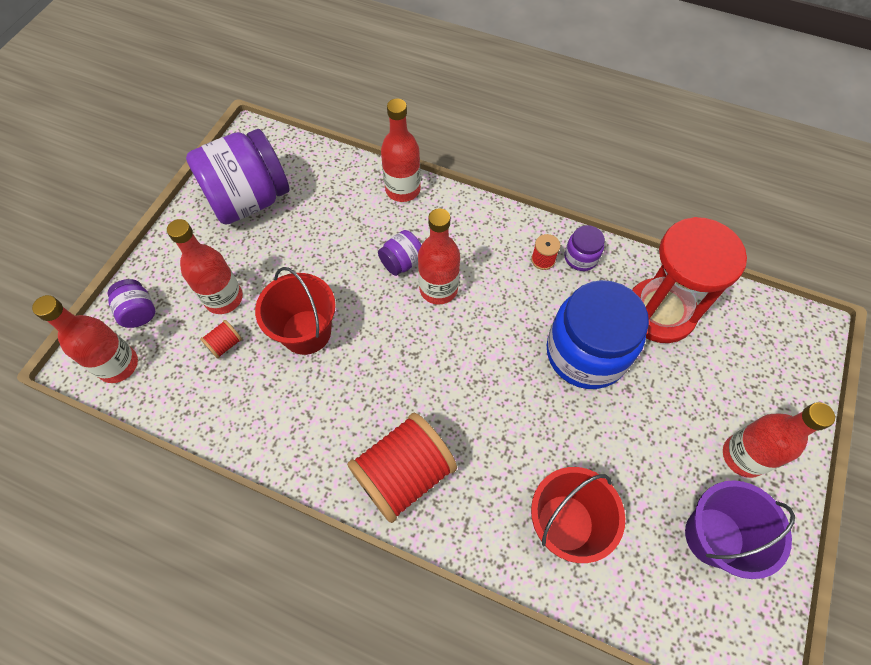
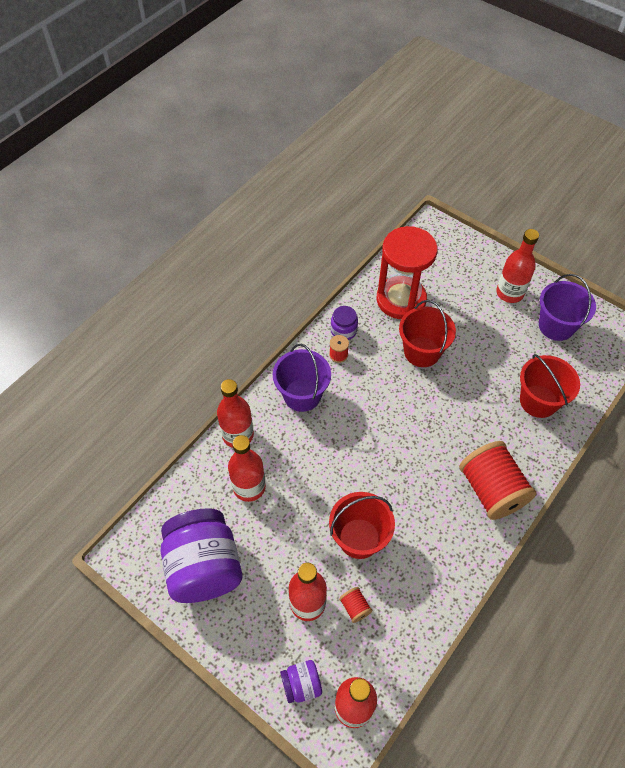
camera: 75 degrees left, 5 degrees down
purple jar [378,230,421,276] -> none
red bottle [418,209,460,305] -> red bottle moved to [228,435,266,502]
blue jar [547,280,649,389] -> red bucket [399,300,456,367]
none -> purple bucket [273,344,331,412]

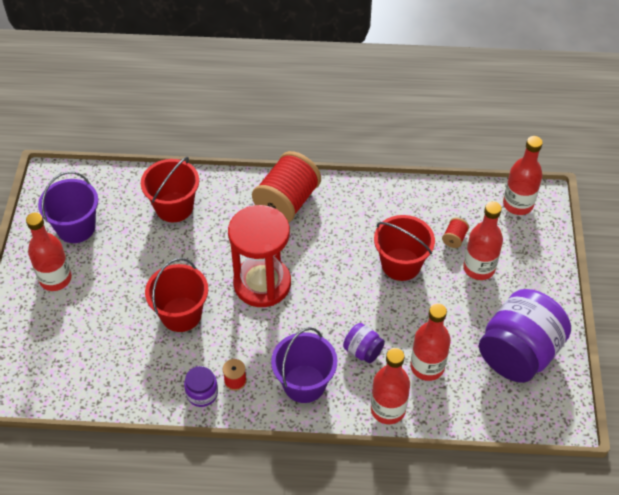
camera: 125 degrees left, 5 degrees down
purple jar [280,660,322,703] -> purple jar moved to [343,323,385,363]
red hourglass [377,226,438,319] -> red hourglass moved to [228,205,291,307]

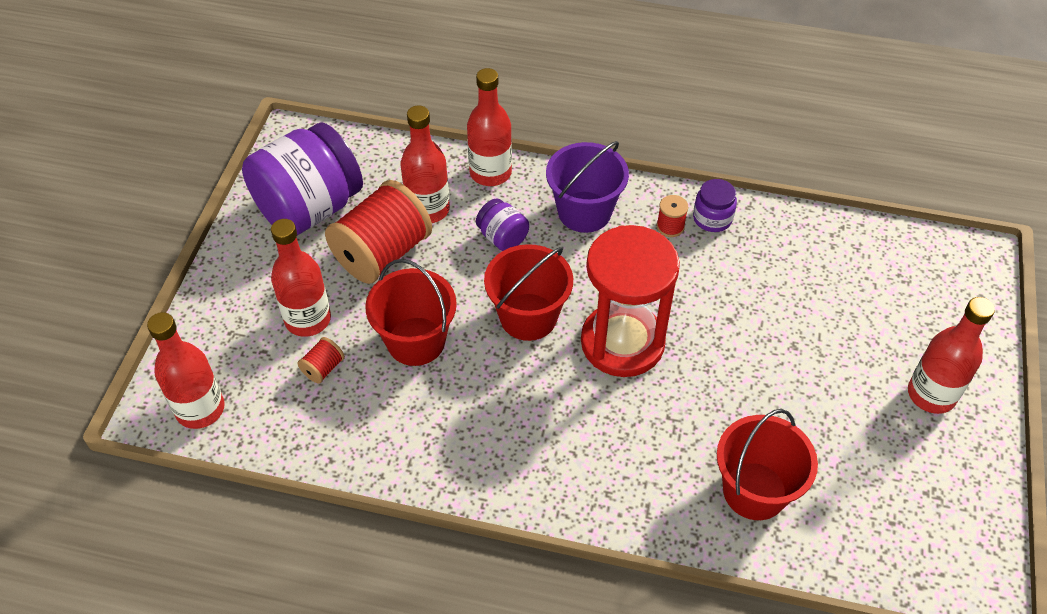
camera: 170 degrees left, 0 degrees up
purple bucket [38,171,98,243] -> none
red bucket [145,258,208,332] -> red bucket moved to [484,244,573,341]
red spool [252,151,321,223] -> red spool moved to [325,180,432,284]

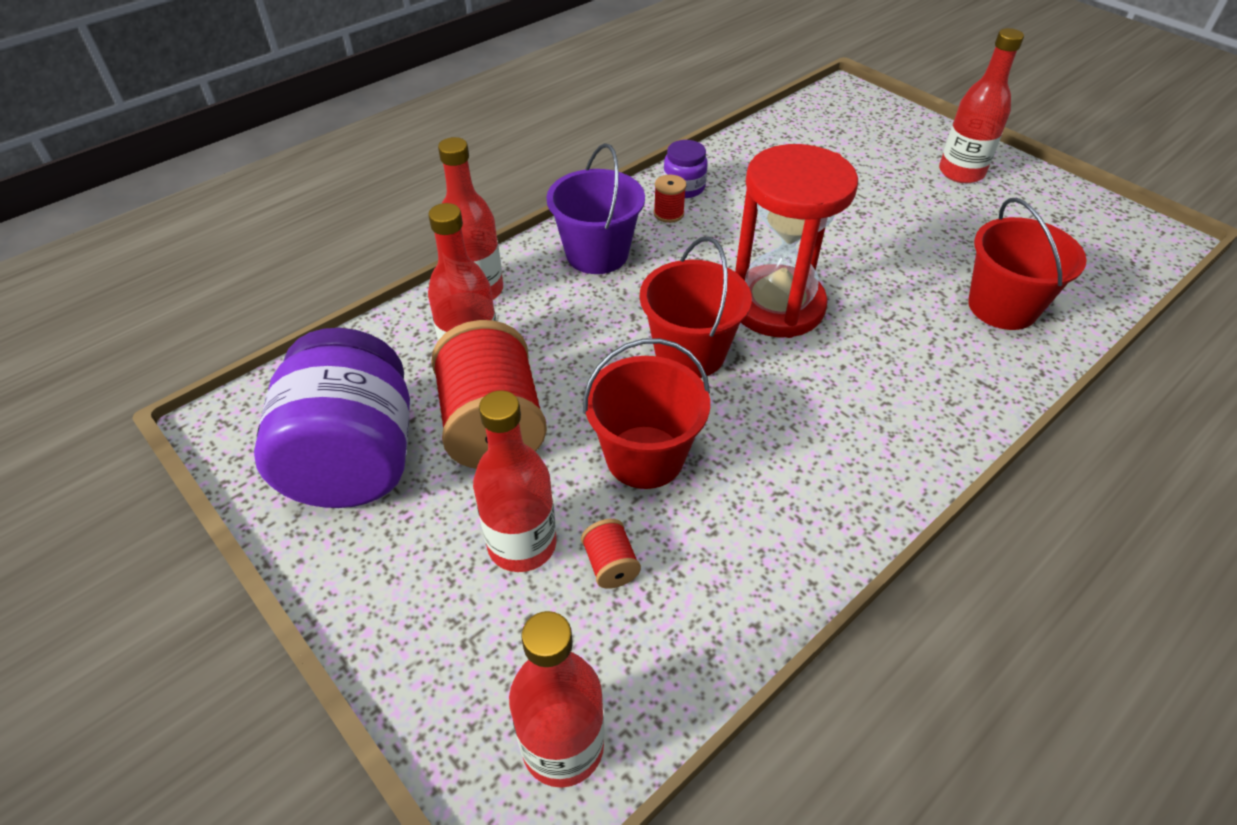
camera: 55 degrees left, 5 degrees down
purple jar [476,198,529,251] -> none

